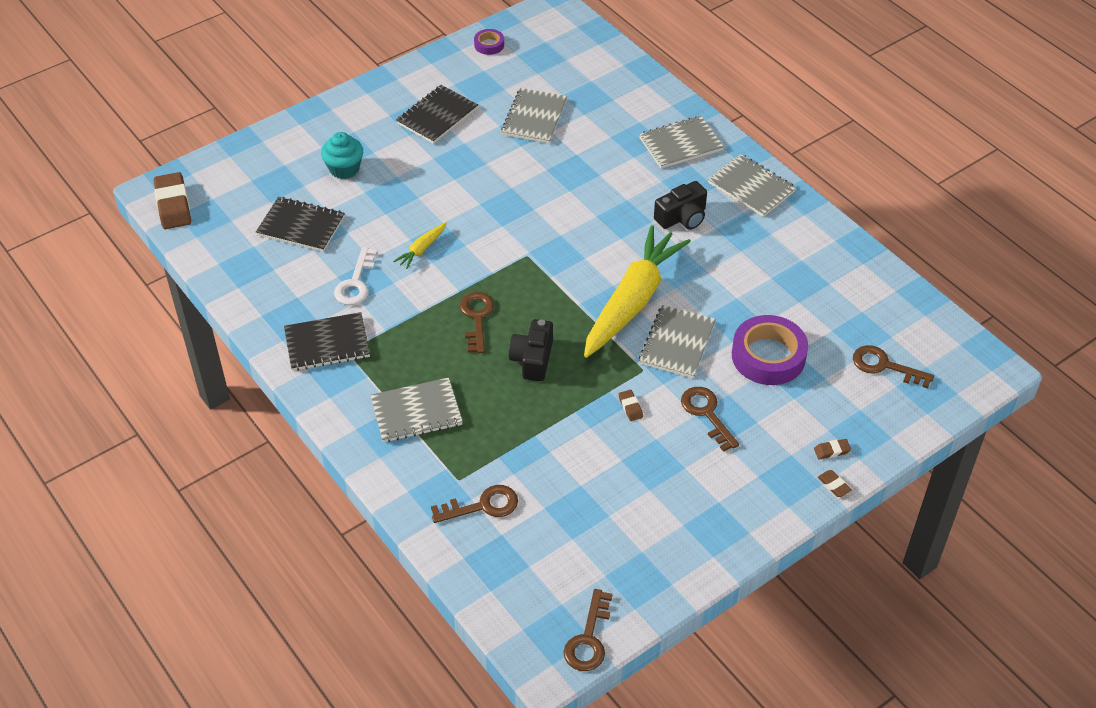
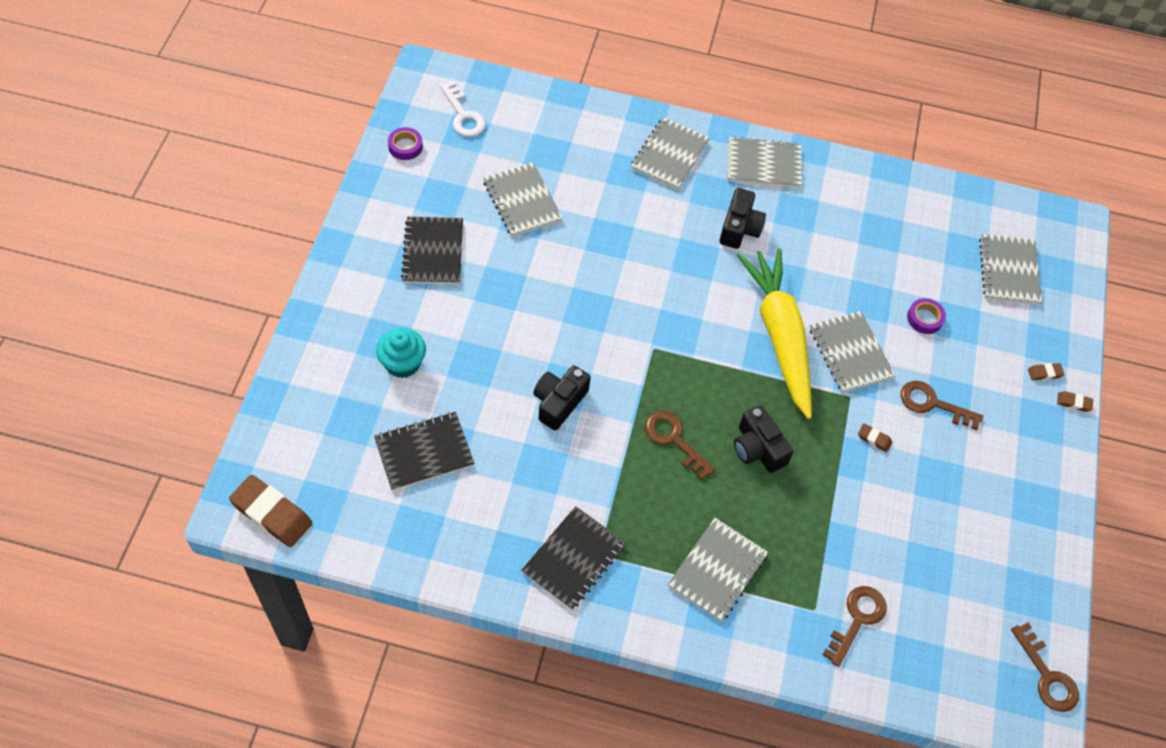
camera: 45 degrees left, 10 degrees up
white key [334,247,377,305] -> white key moved to [440,81,486,137]
yellow carrot [393,222,447,269] -> black camera [533,365,591,430]
purple tape [732,315,808,385] -> purple tape [907,298,946,334], size x0.49
brown eraser [814,439,851,459] -> brown eraser turned 45 degrees clockwise [1028,363,1065,380]
brown key [853,345,934,388] -> grey notebook [979,234,1042,305]

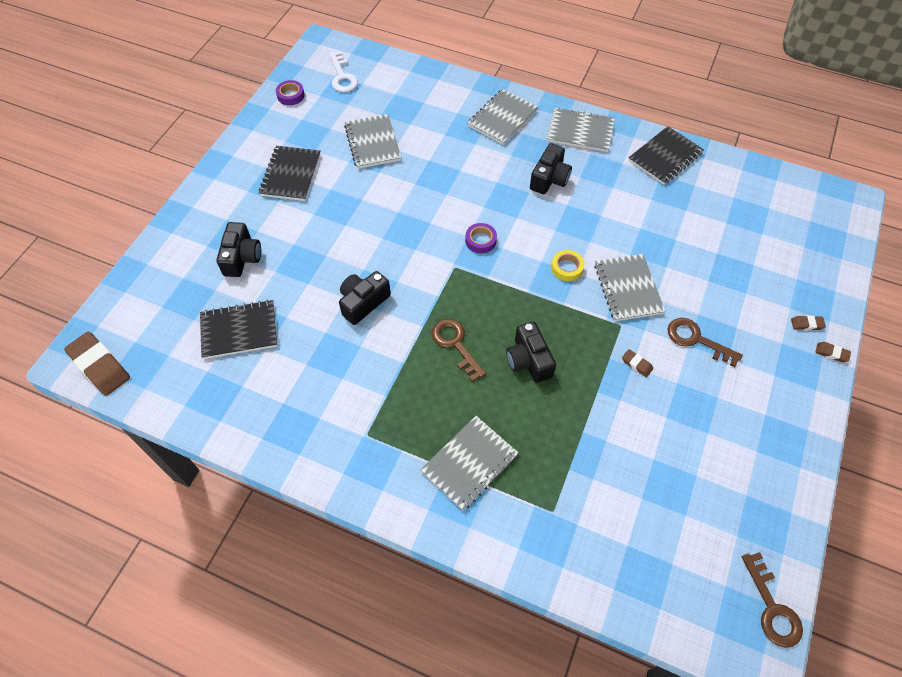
camera: 15 degrees right, 0 degrees up
turquoise cupcake [376,328,426,378] -> black camera [216,222,261,277]
black notebook [521,506,626,610] -> black notebook moved to [628,126,704,185]
yellow carrot [737,248,812,419] -> yellow tape [551,250,585,281]
brown key [822,586,887,667] -> none
purple tape [907,298,946,334] -> purple tape moved to [465,223,497,253]
grey notebook [979,234,1042,305] -> none

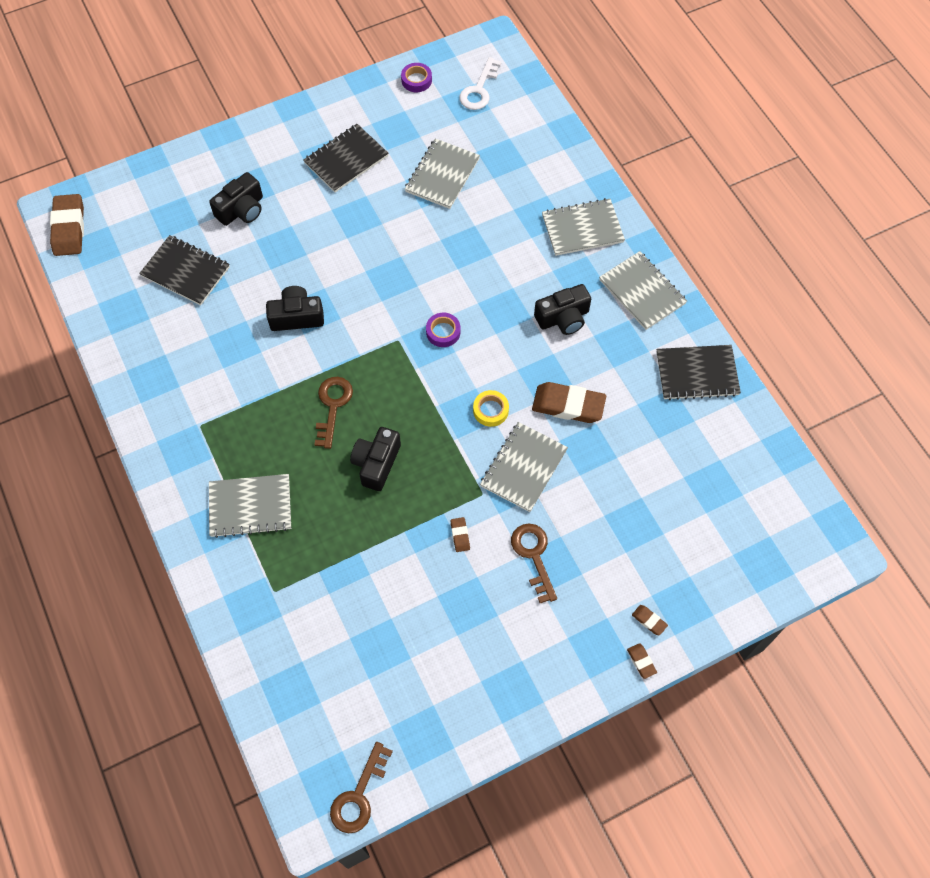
camera: 40 degrees right, 5 degrees up
none -> brown eraser [532,382,606,423]

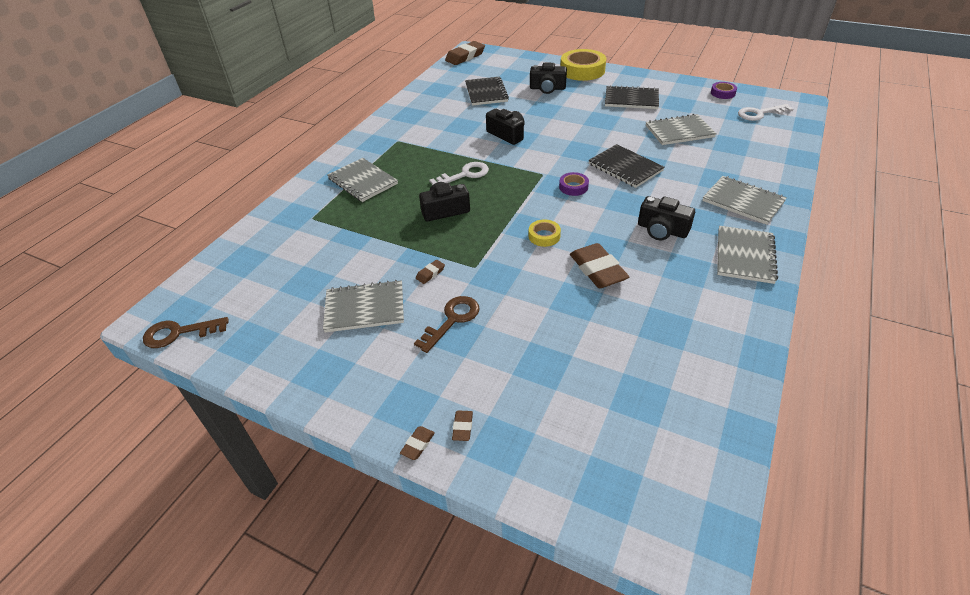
camera: 55 degrees right, 20 degrees down
brown key [314,377,353,449] -> white key [429,162,489,185]
grey notebook [480,422,568,512] -> grey notebook moved to [323,280,404,332]
black notebook [657,345,741,400] -> black notebook moved to [588,144,665,188]
none -> yellow tape [561,49,606,81]

